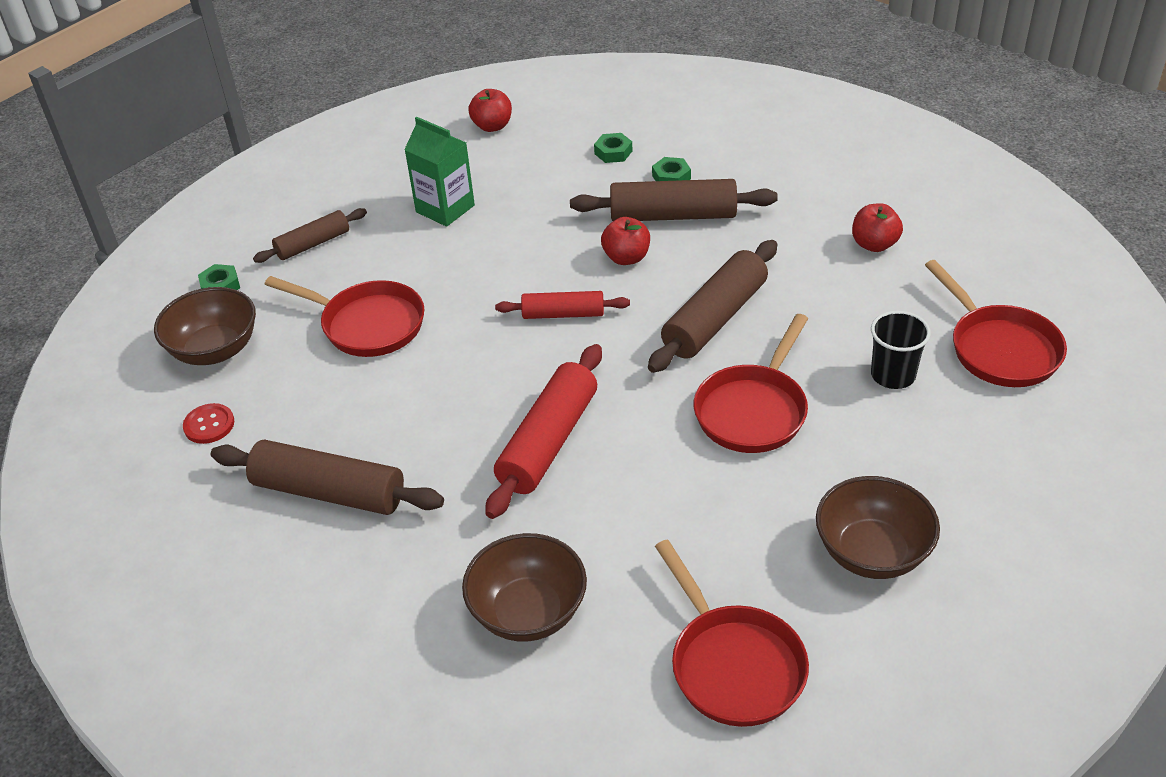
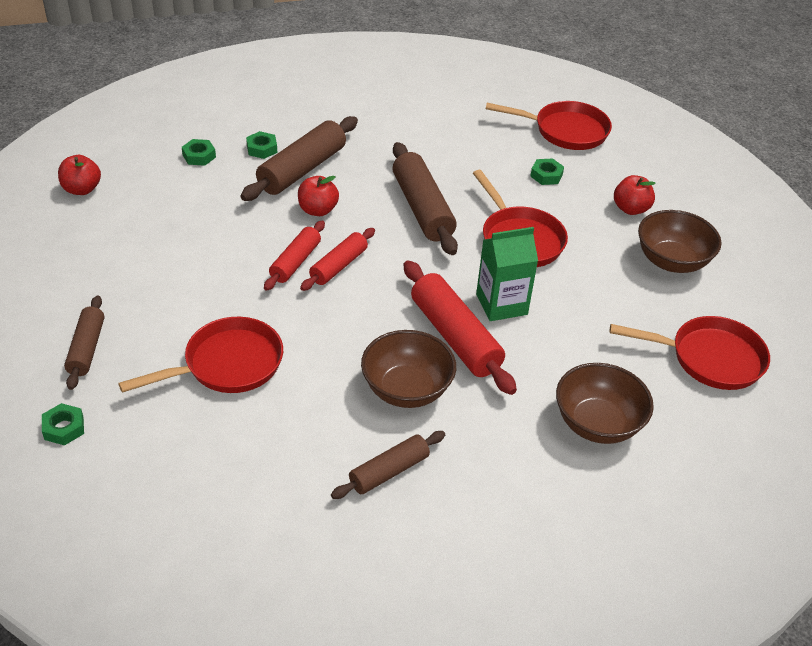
camera: 60 degrees left, 0 degrees up
brown bowl [154,287,256,365] -> brown bowl moved to [361,330,456,408]
red button [183,403,234,444] -> none
brown rolling pin [211,439,444,515] -> brown rolling pin [331,431,445,499], size x0.61
green carton [404,117,475,227] -> green carton moved to [476,227,538,321]
red apple [852,203,903,252] -> red apple moved to [614,175,656,215]
black cup [871,311,931,389] -> green nut [530,158,564,185]
none -> red rolling pin [264,220,325,291]

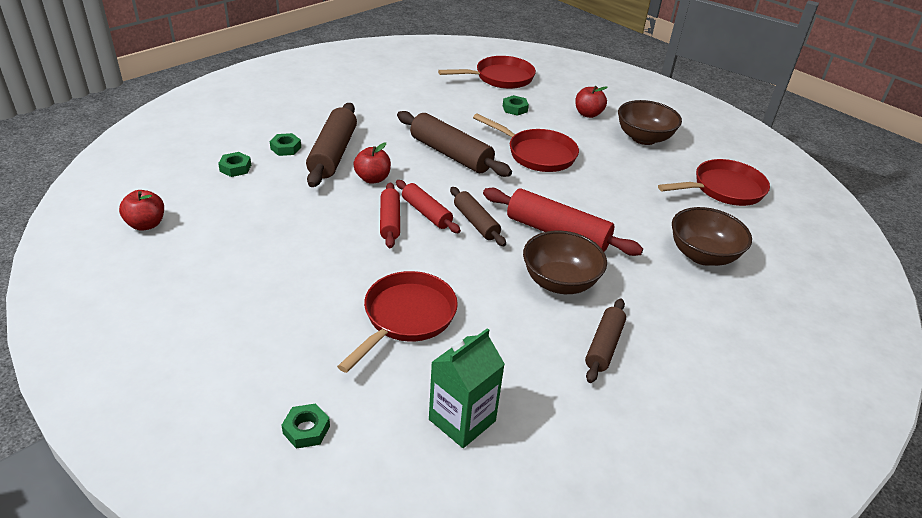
camera: 30 degrees left, 5 degrees down
brown rolling pin [64,296,104,390] -> brown rolling pin moved to [450,187,506,246]
red rolling pin [300,228,375,291] -> red rolling pin turned 45 degrees counterclockwise [396,180,461,233]
green carton [476,227,538,321] -> green carton moved to [429,328,505,448]

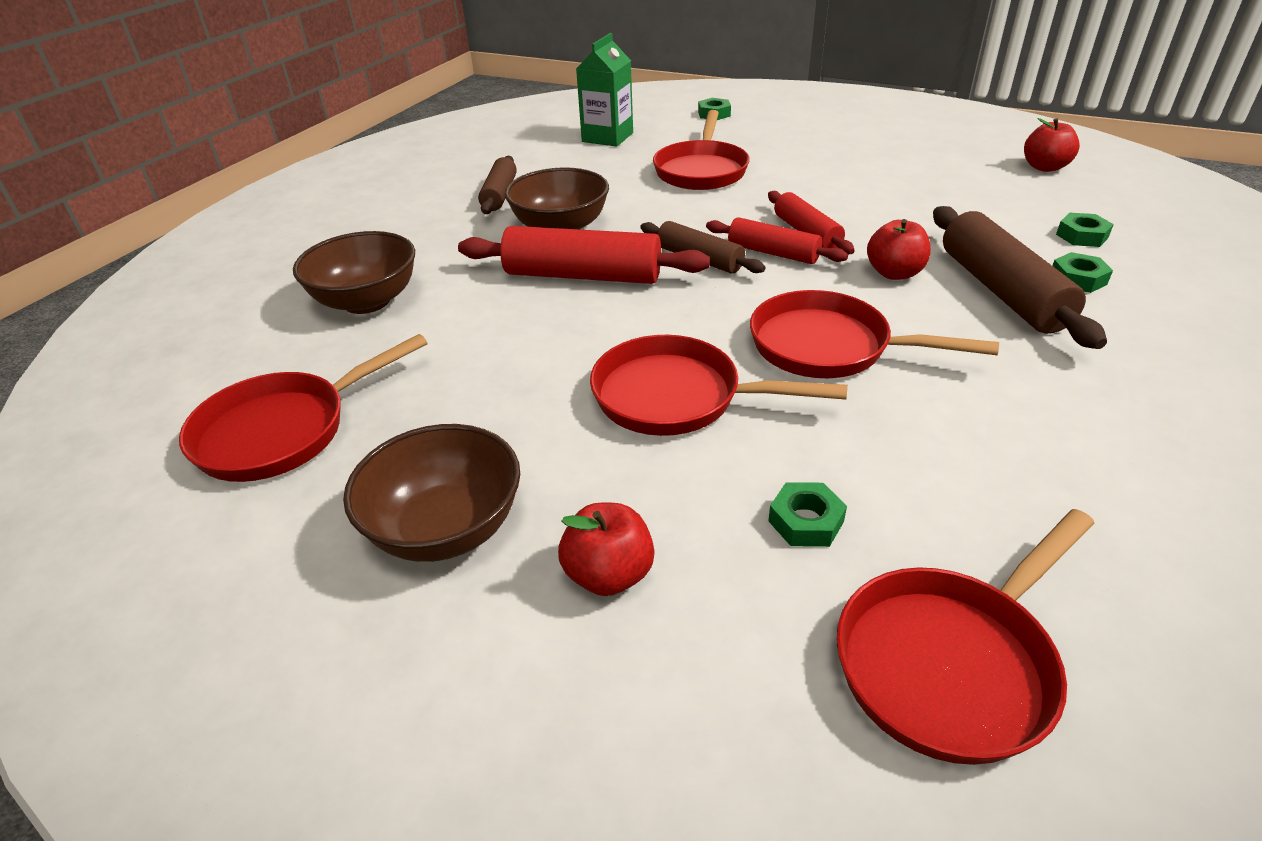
camera: 165 degrees right, 0 degrees up
brown rolling pin [397,111,512,177] -> red pan [750,290,999,378]

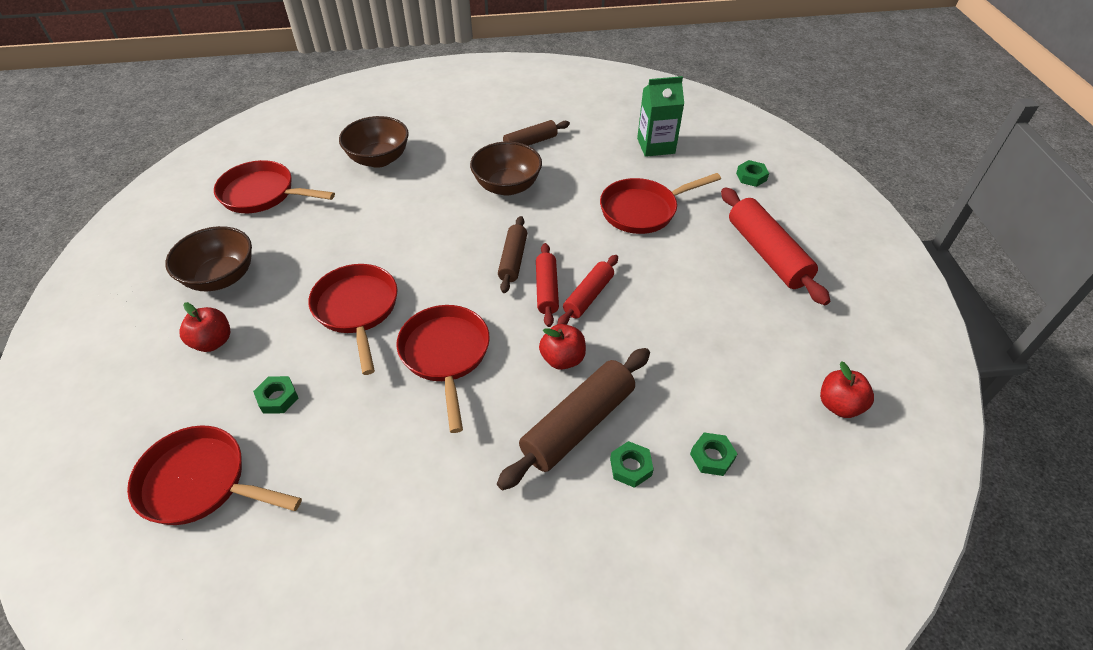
camera: 55 degrees right, 10 degrees up
red rolling pin [458,226,710,284] -> red rolling pin moved to [721,187,830,305]

